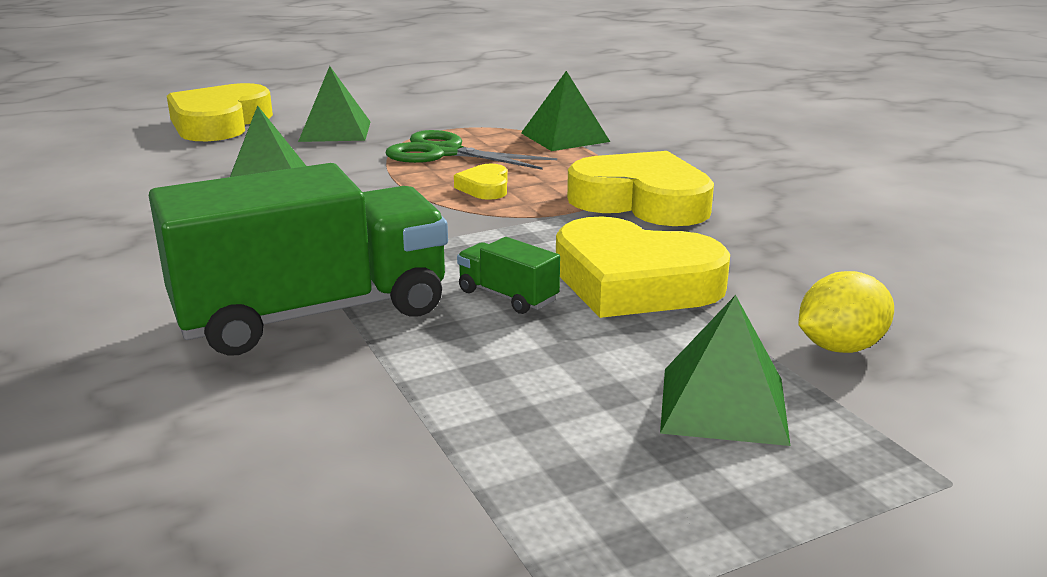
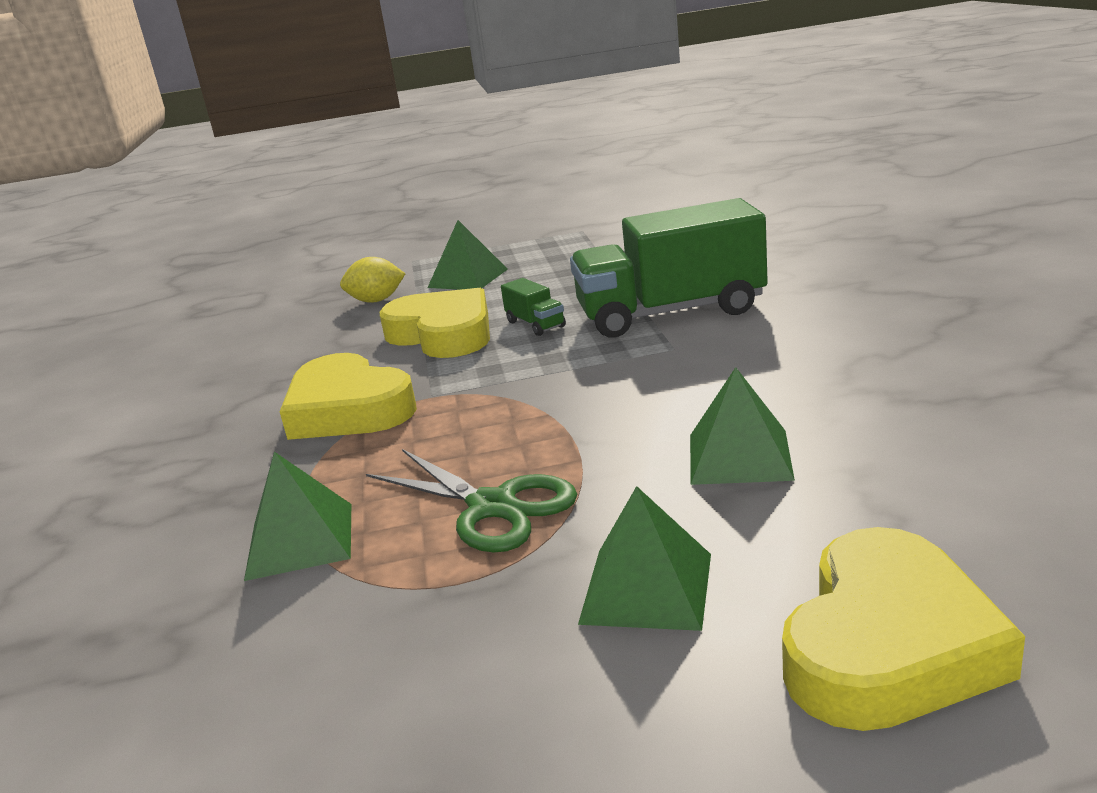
camera: 160 degrees left, 0 degrees up
yellow heart [454,164,507,200] -> none

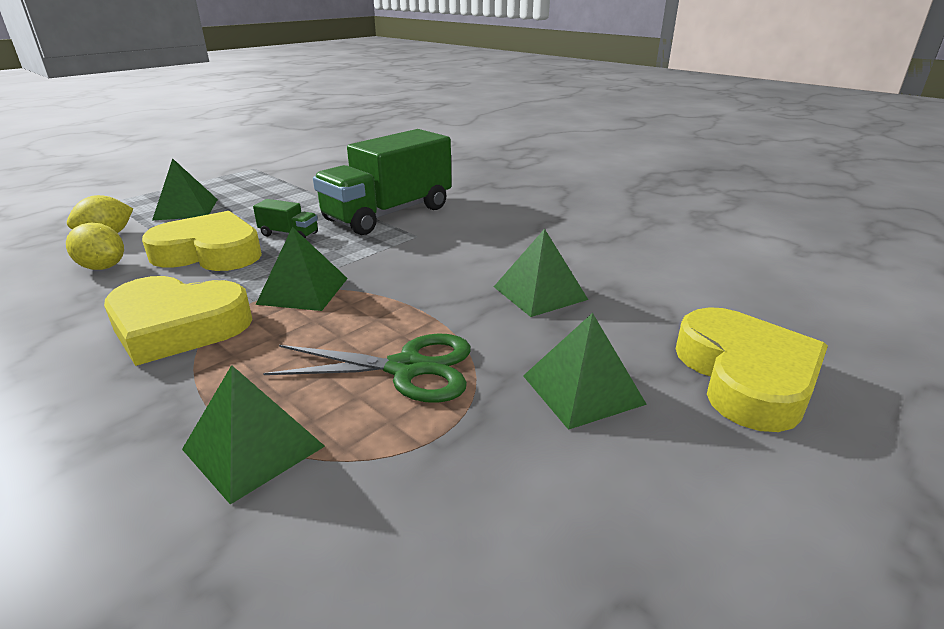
camera: 40 degrees left, 5 degrees up
none -> yellow lemon [66,223,124,270]
none -> green pyramid [256,227,348,311]

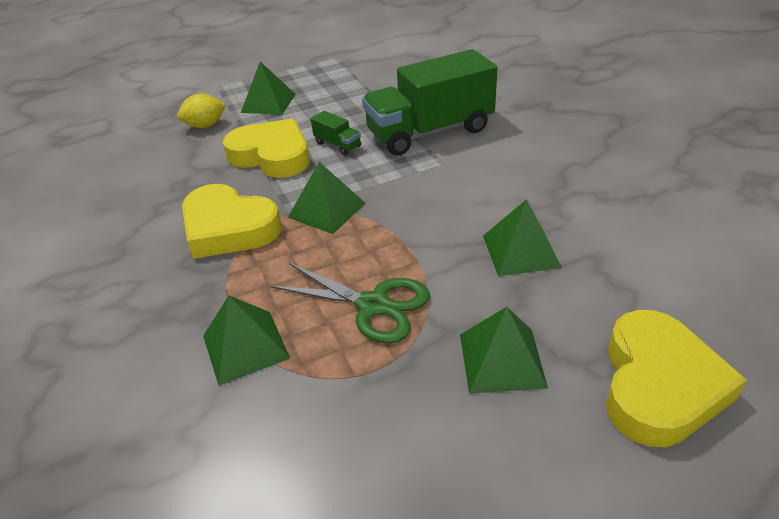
camera: 25 degrees right, 10 degrees up
yellow lemon [66,223,124,270] -> none

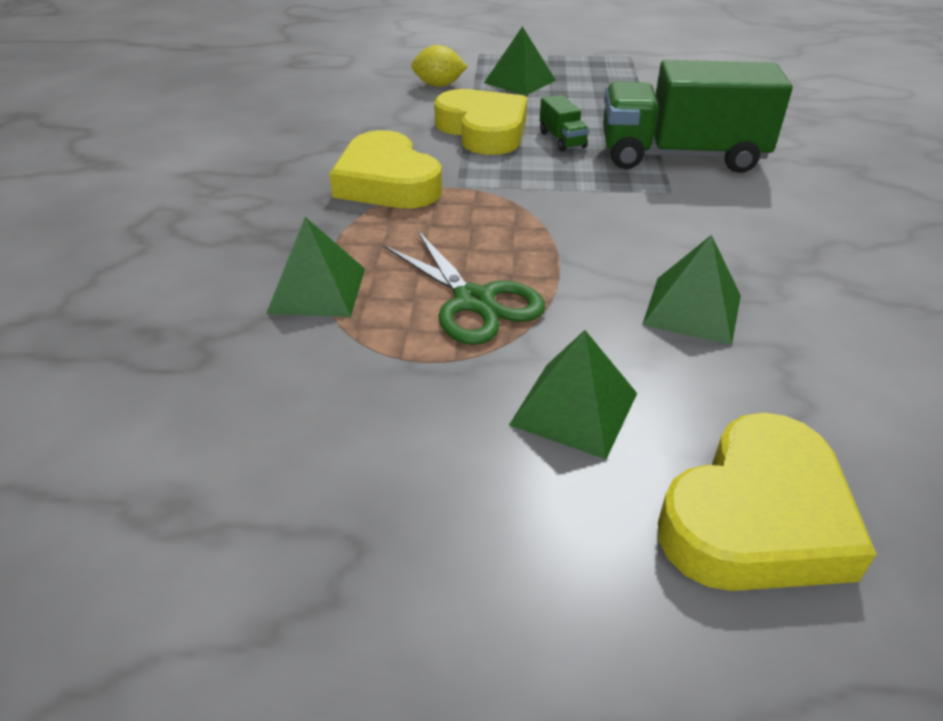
camera: 25 degrees right, 0 degrees up
green pyramid [288,162,365,234] -> none

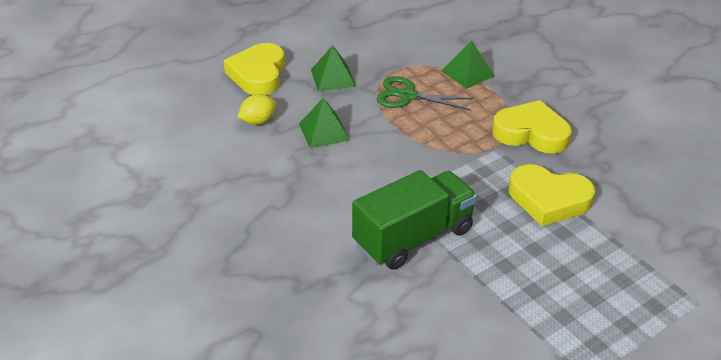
camera: 140 degrees right, 0 degrees up
yellow lemon [411,45,467,87] -> yellow lemon moved to [238,94,276,125]
green pyramid [484,26,556,96] -> none
green truck [540,95,589,152] -> none

